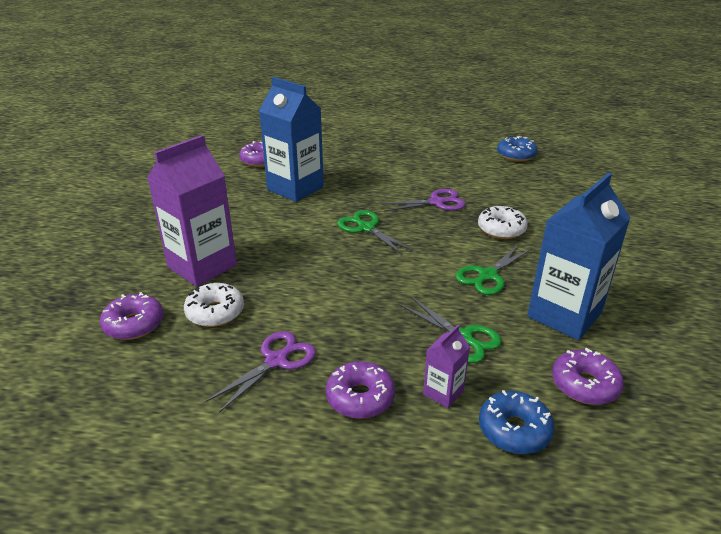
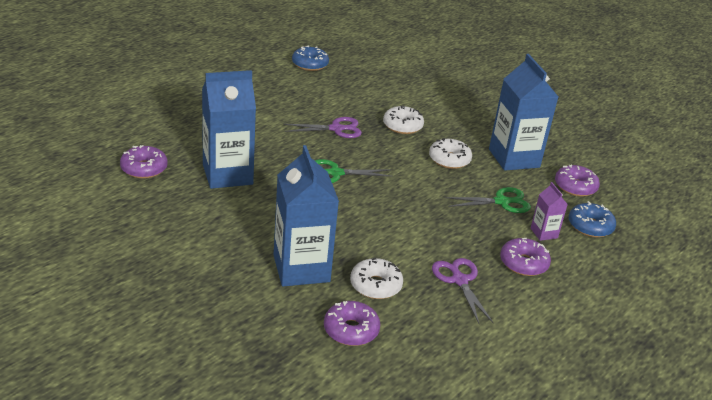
camera: 60 degrees left, 0 degrees up
purple carton [147,135,237,287] -> blue carton [274,145,339,286]
purple scissors [380,189,466,212] -> purple scissors turned 60 degrees clockwise [283,117,362,138]
green scissors [455,244,532,295] -> white donut [429,138,472,169]

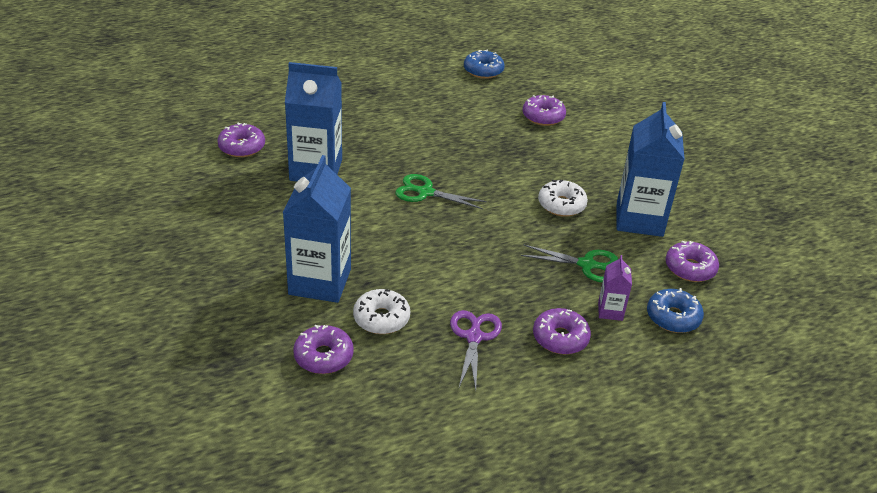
camera: 25 degrees right, 5 degrees up
purple scissors [283,117,362,138] -> none
white donut [383,105,424,134] -> none
none -> purple donut [523,95,566,126]

